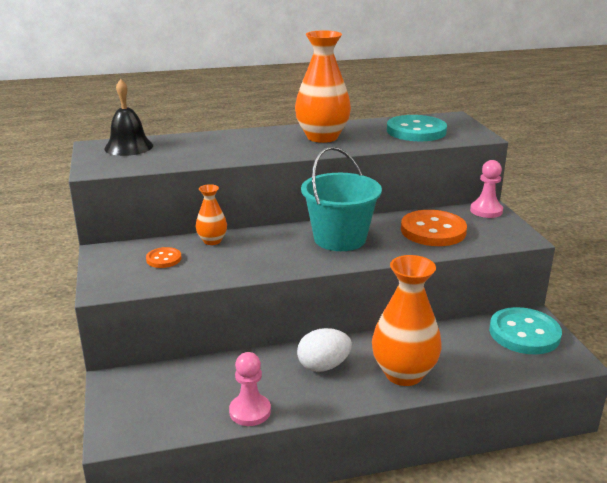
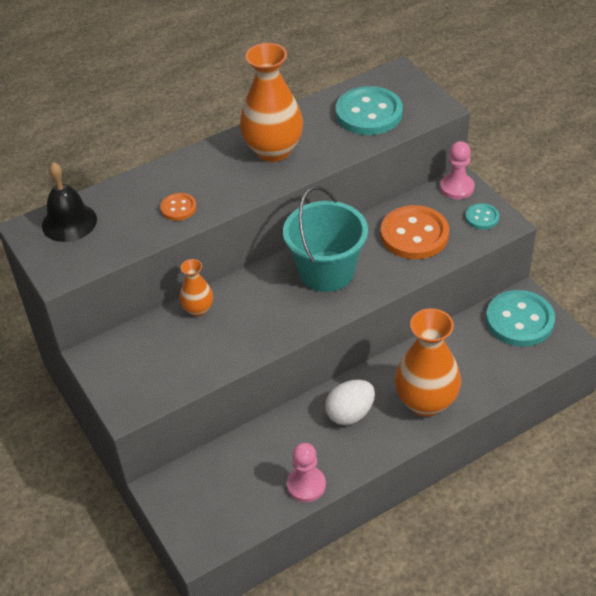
camera: 15 degrees left, 20 degrees up
orange button [146,247,182,268] -> orange button moved to [160,193,197,221]
none -> turquoise button [465,203,499,230]

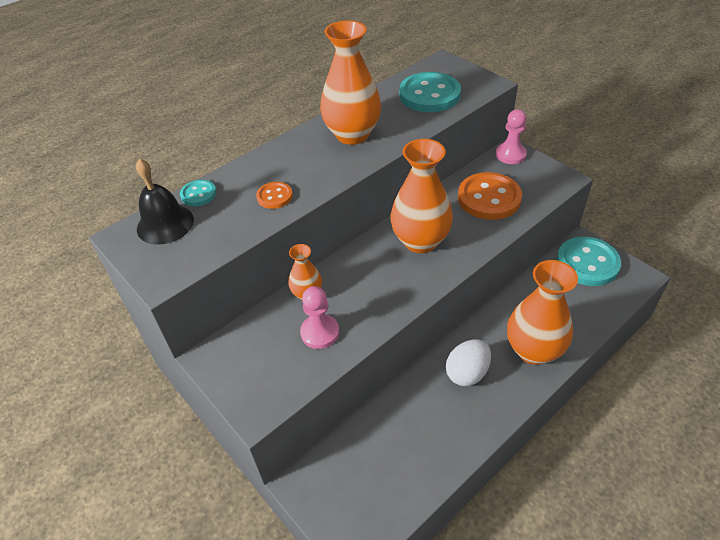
camera: 10 degrees left, 0 degrees up
turquoise bucket [283,186,368,292] -> orange vase [390,139,453,253]
pink pawn [287,443,326,502] -> pink pawn moved to [300,286,339,349]
turquoise button [465,203,499,230] -> turquoise button moved to [180,180,216,206]

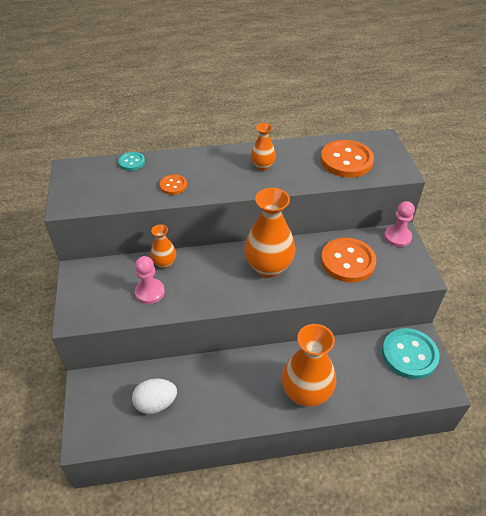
camera: 30 degrees right, 0 degrees up
black bell [136,159,194,245] -> none
orange vase [320,20,381,145] -> orange vase [251,123,276,171], size x0.52
turquoise button [399,72,461,112] -> orange button [320,140,374,177]
white egg [446,339,491,386] -> white egg moved to [132,378,177,414]

